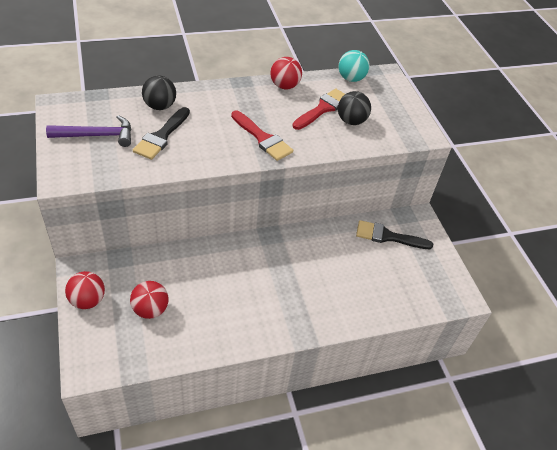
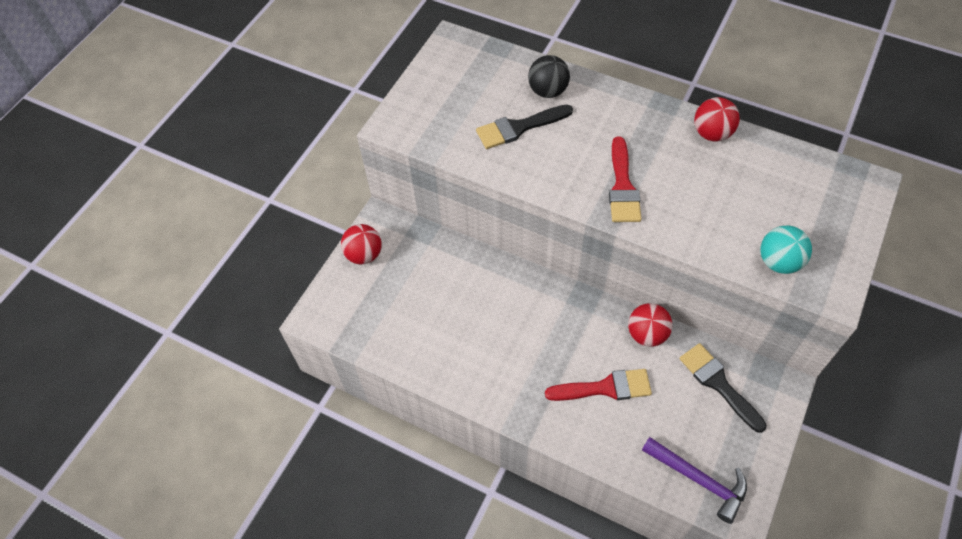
camera: 50 degrees right, 10 degrees up
purple hammer [46,115,132,147] -> purple hammer moved to [642,437,747,524]
red ball [130,281,169,319] -> red ball moved to [628,303,672,347]
red brush [292,88,345,130] -> red brush moved to [545,369,652,401]
black ball [338,91,371,125] -> none
turquoise ball [339,50,370,82] -> turquoise ball moved to [760,225,812,274]

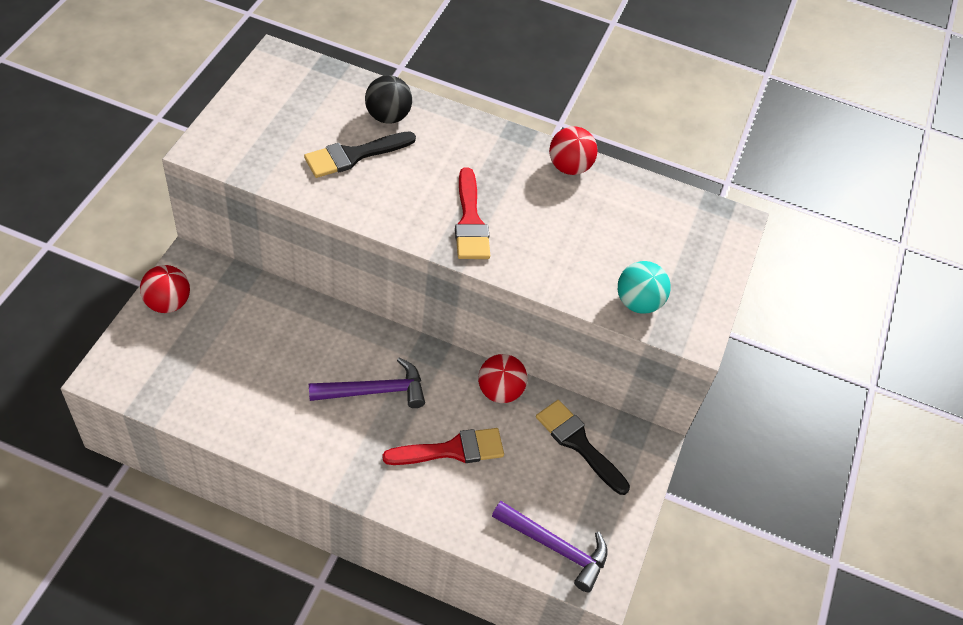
camera: 15 degrees left, 5 degrees down
none -> purple hammer [309,357,425,408]

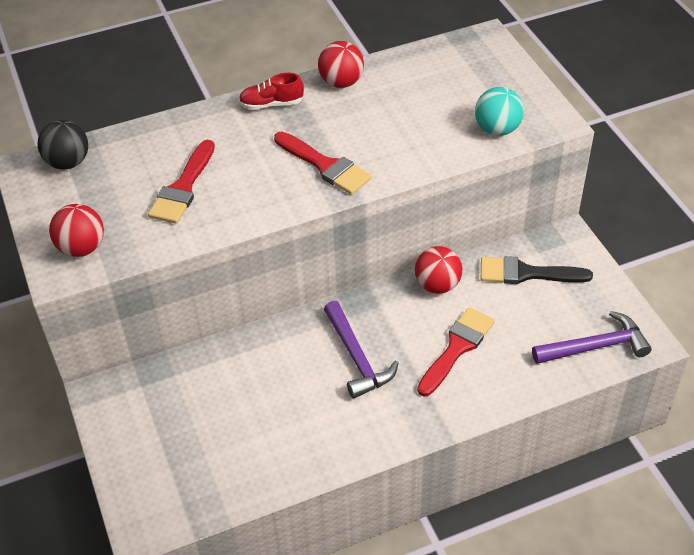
camera: 35 degrees left, 5 degrees down
red ball [140,265,190,313] -> red ball moved to [49,204,104,257]
black brush [304,131,416,178] -> red brush [148,140,215,224]
purple hammer [309,357,425,408] -> purple hammer turned 120 degrees clockwise [324,301,399,398]
black ball [365,75,412,124] -> black ball moved to [38,120,88,169]
none -> red shoe [239,73,304,110]

